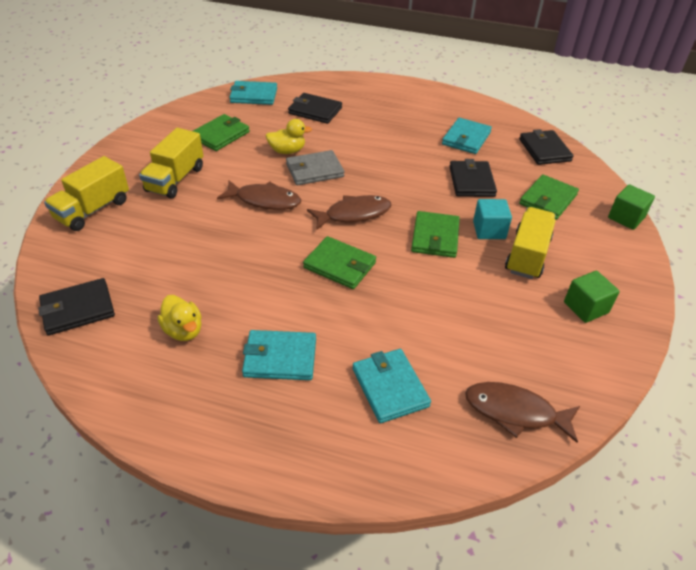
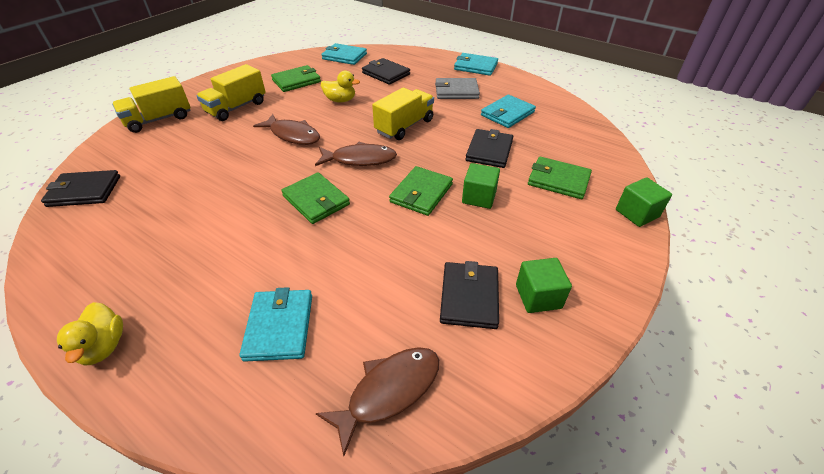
camera: 20 degrees right, 0 degrees up
yellow duck [157,295,202,341] -> yellow duck moved to [57,302,123,366]
turquoise wallet [242,330,316,380] -> turquoise wallet moved to [454,53,498,76]
grey wallet [286,150,344,185] -> grey wallet moved to [435,78,480,99]
brown fish [465,382,580,443] -> brown fish turned 105 degrees clockwise [316,347,439,456]
turquoise cube [473,199,512,239] -> green cube [462,163,500,209]
yellow truck [505,207,556,279] -> yellow truck moved to [372,87,434,140]
black wallet [519,129,574,165] -> black wallet moved to [440,261,499,329]
green wallet [519,174,579,220] -> green wallet turned 60 degrees clockwise [528,157,592,199]

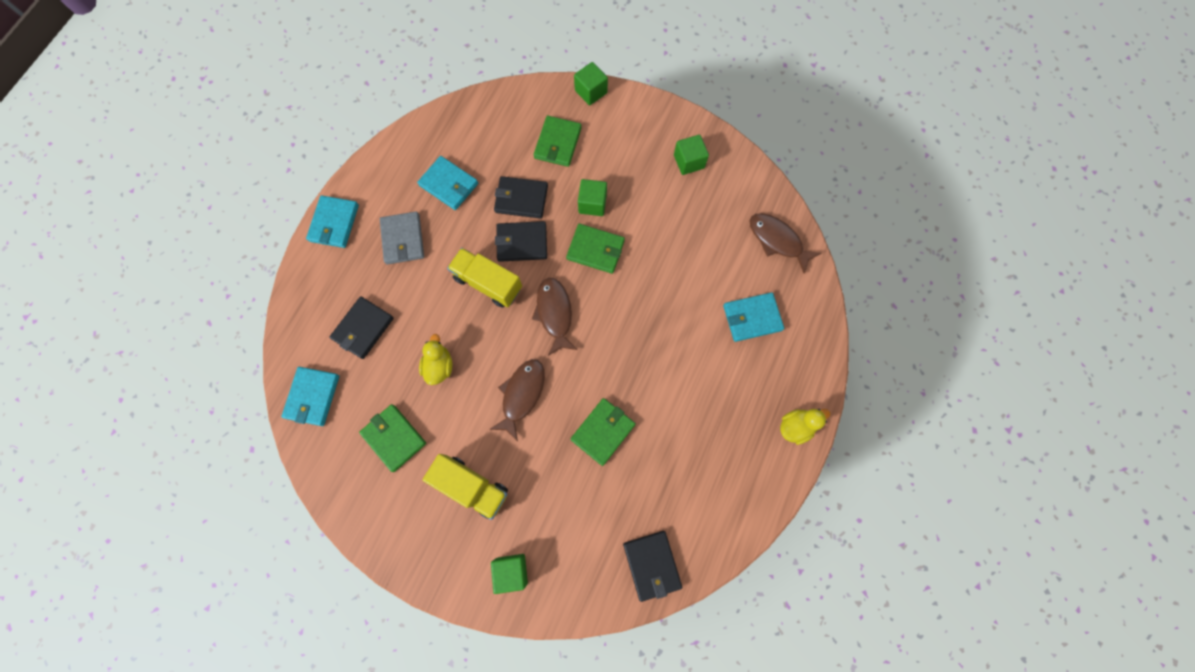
camera: 100 degrees left, 30 degrees up
yellow truck [112,76,191,133] -> green cube [491,554,528,594]
green wallet [281,172,350,224] -> green wallet moved to [570,398,636,466]
black wallet [440,261,499,329] -> black wallet moved to [495,221,547,262]

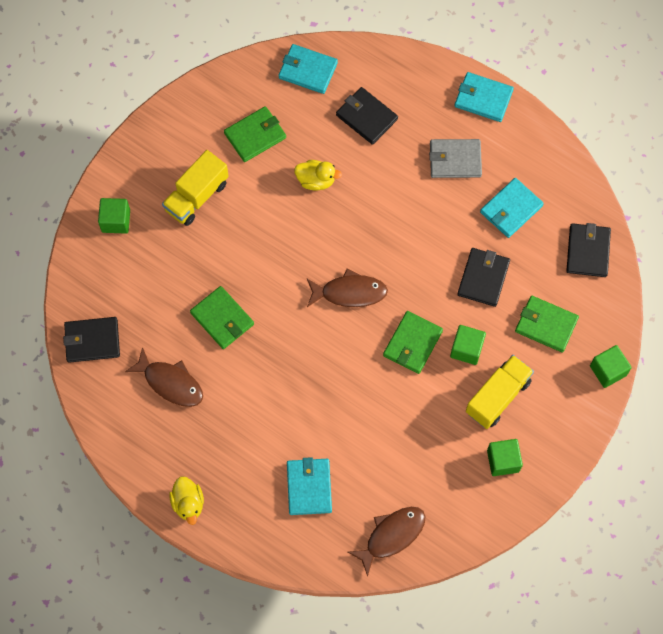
camera: 100 degrees right, 5 degrees down
yellow truck [447,248,522,308] -> yellow truck moved to [466,355,534,429]
brown fish [489,359,545,442] -> brown fish moved to [125,347,203,407]
black wallet [495,221,547,262] -> black wallet moved to [566,223,611,277]

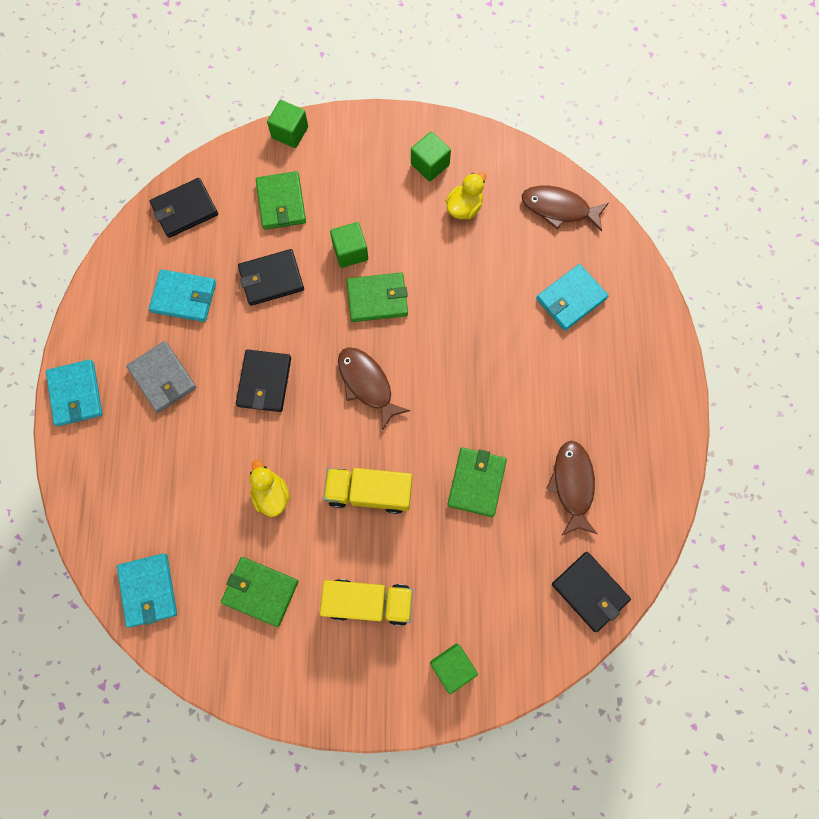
camera: 125 degrees left, 5 degrees up
yellow duck [169,477,204,525] -> yellow duck moved to [446,172,486,219]
black wallet [336,87,398,145] -> black wallet moved to [236,349,291,412]
yellow truck [466,355,534,429] -> yellow truck moved to [323,468,412,514]

